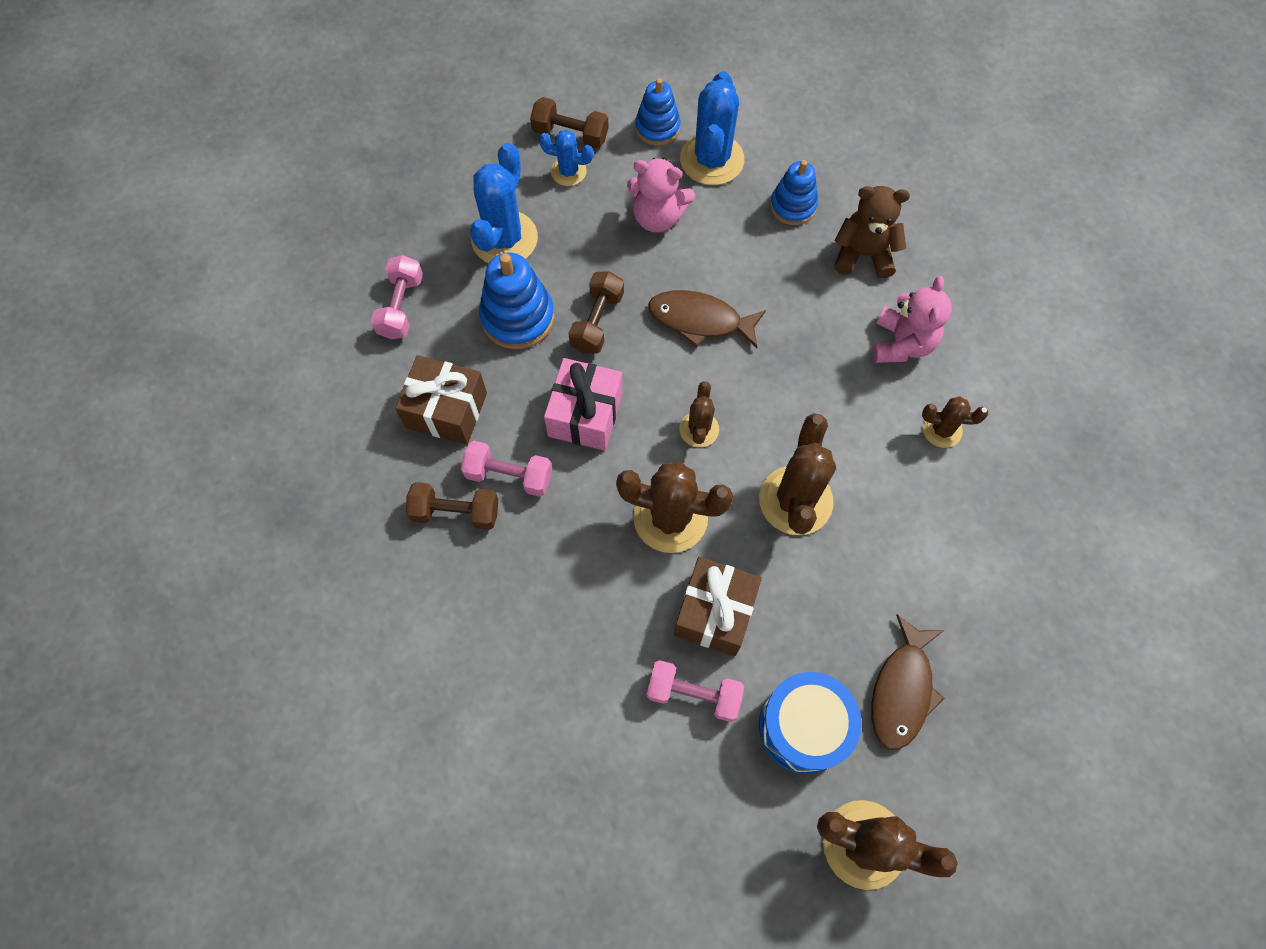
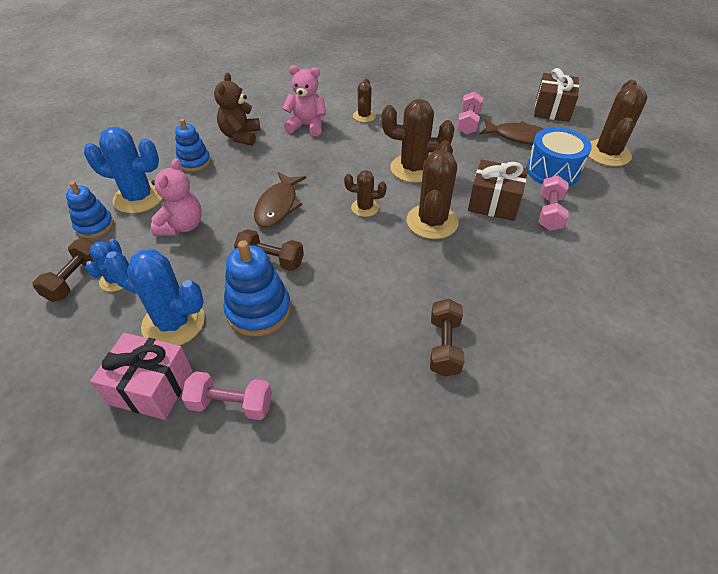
camera: 90 degrees left, 20 degrees down
brown gift [395,355,487,445] -> brown gift moved to [534,68,579,122]
pink dumbbell [461,441,552,497] -> pink dumbbell moved to [457,91,483,135]
pink gift [544,358,623,451] -> pink gift moved to [90,333,192,420]

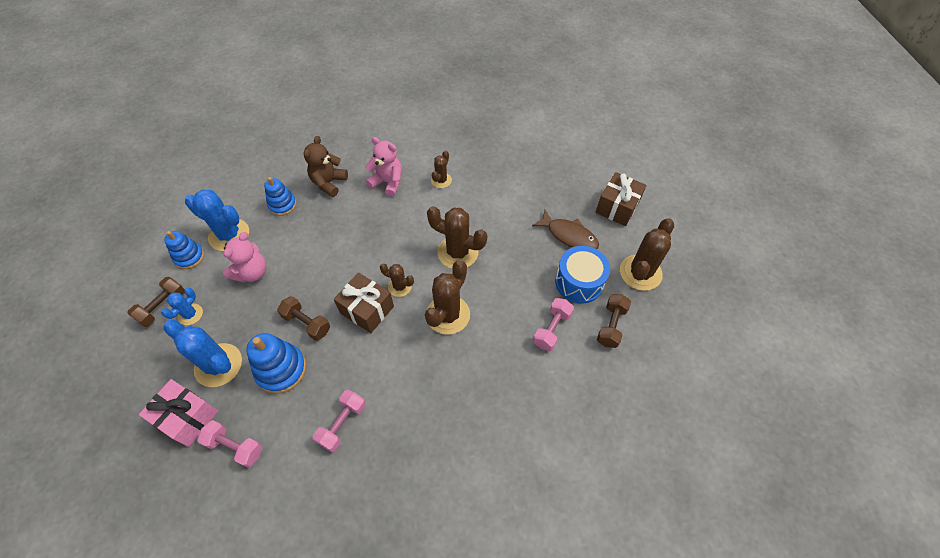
camera: 15 degrees right, 10 degrees up
brown fish [254,172,306,227] -> none
brown dumbbell [430,299,464,377] -> brown dumbbell moved to [597,294,631,348]
pink dumbbell [457,91,483,135] -> pink dumbbell moved to [313,390,366,452]
brown gift [468,160,528,221] -> brown gift moved to [334,272,394,333]

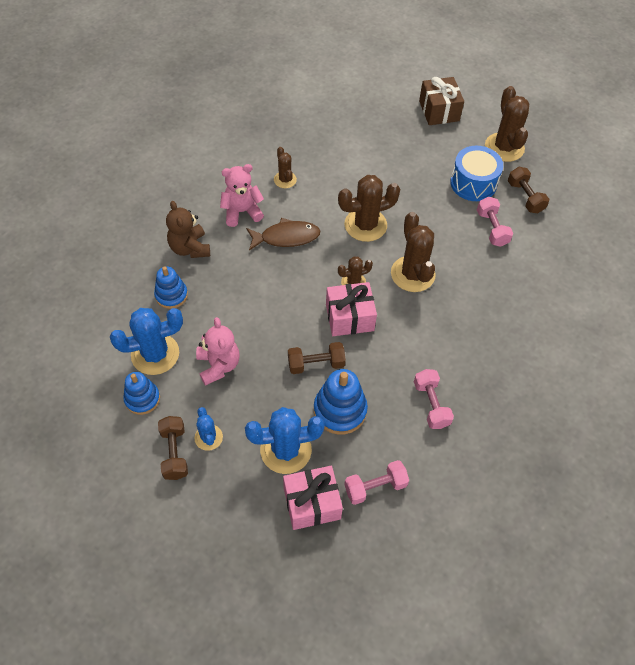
camera: 45 degrees left, 0 degrees up
brown gift [334,272,394,333] -> pink gift [326,282,377,336]
brown fish [532,210,599,249] -> brown fish moved to [246,218,320,251]

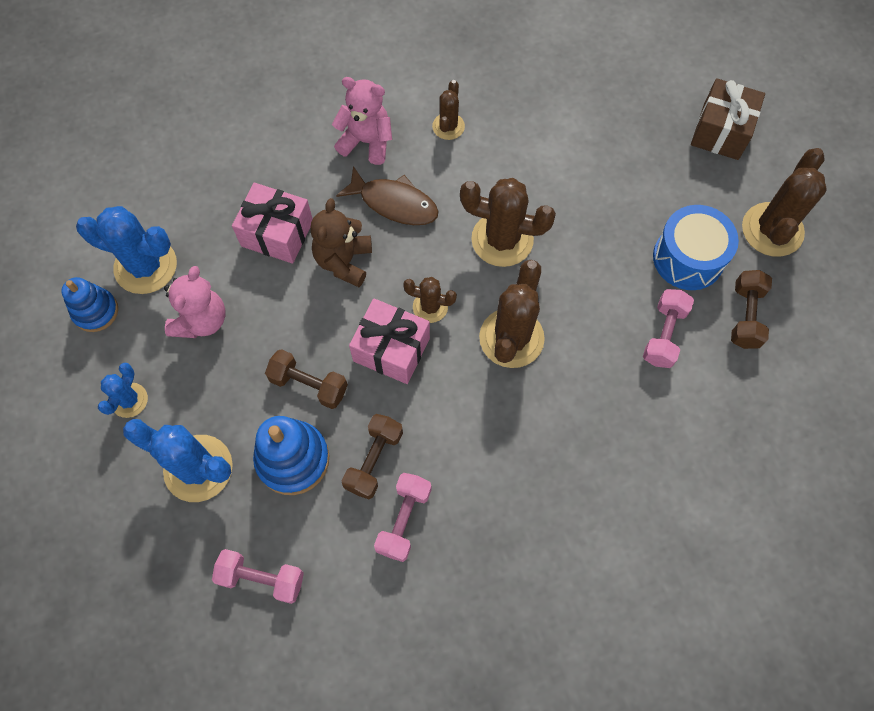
camera: 35 degrees right, 10 degrees up
blue stacking toy [154,266,188,309] -> none
brown dumbbell [158,416,188,480] -> brown dumbbell moved to [342,414,403,499]
brown teddy bear [166,201,210,258] -> brown teddy bear moved to [310,198,372,287]
pink gift [283,466,343,530] -> pink gift moved to [232,183,313,264]

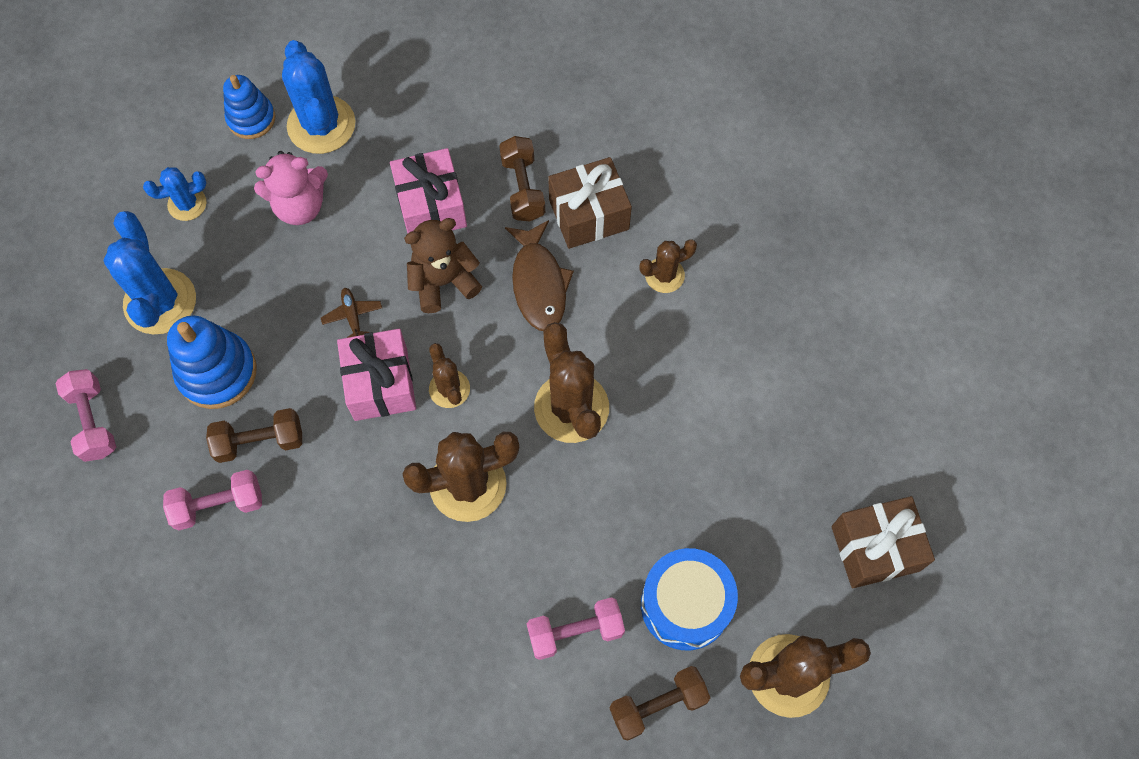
camera: 55 degrees right, 0 degrees up
brown dumbbell [265,349,348,409] -> brown dumbbell moved to [499,136,545,222]
pink teddy bear [332,77,392,165] -> brown gift [548,157,632,249]
none -> brown plane [321,288,382,338]

